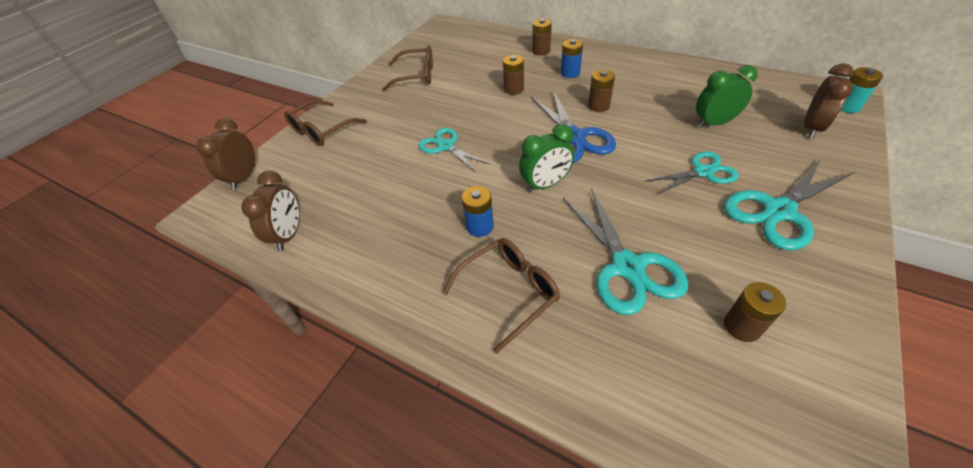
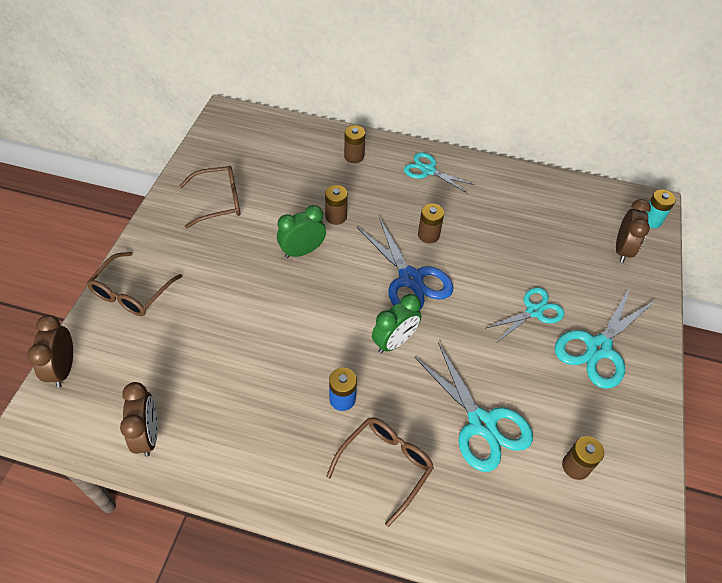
camera: 20 degrees left, 5 degrees up
turquoise scissors [419,128,490,173] -> turquoise scissors moved to [404,152,475,194]
blue battery [561,39,583,78] -> none
green clock [696,65,758,128] -> green clock moved to [277,205,326,258]

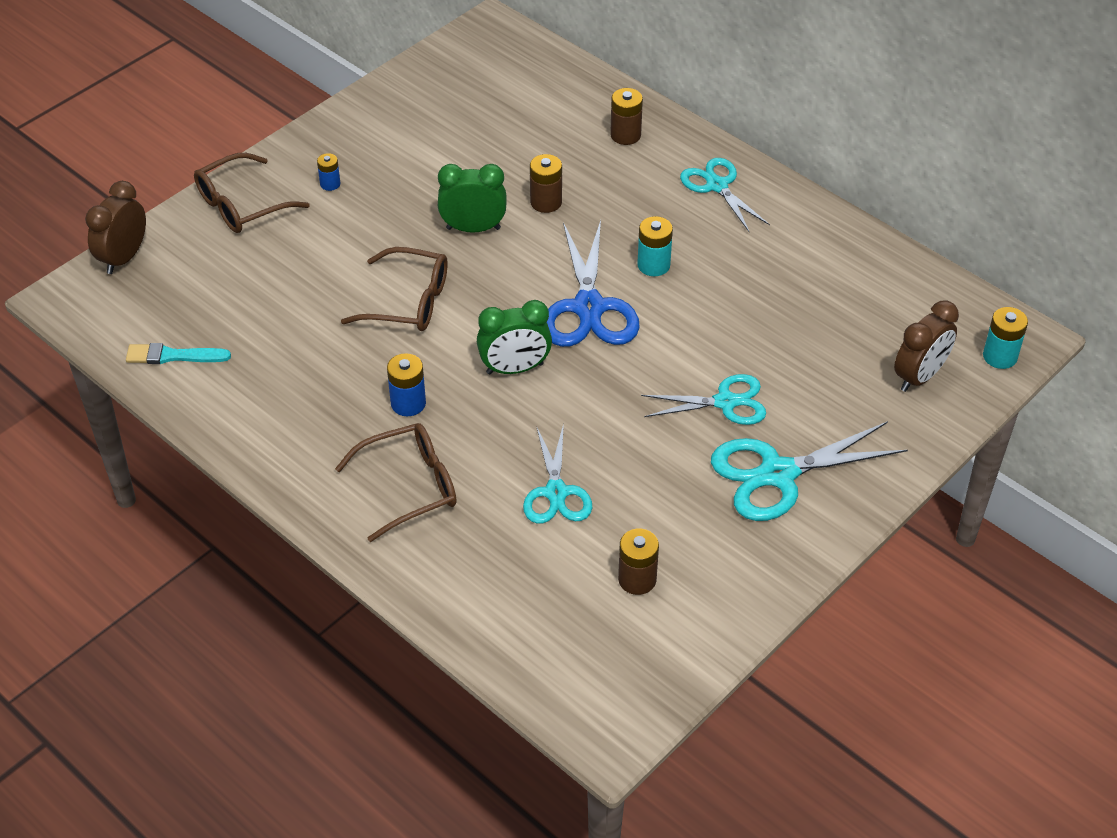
camera: 30 degrees right, 5 degrees down
brown clock [120,382,158,457] -> turquoise brush [126,343,231,364]
brown glasses [179,166,240,229] -> brown glasses moved to [341,247,448,331]
turquoise scissors [414,342,533,472] -> turquoise scissors [523,423,592,524], size x0.65
brown battery [418,204,444,243] -> turquoise battery [637,216,673,276]
none -> blue battery [317,153,340,191]

